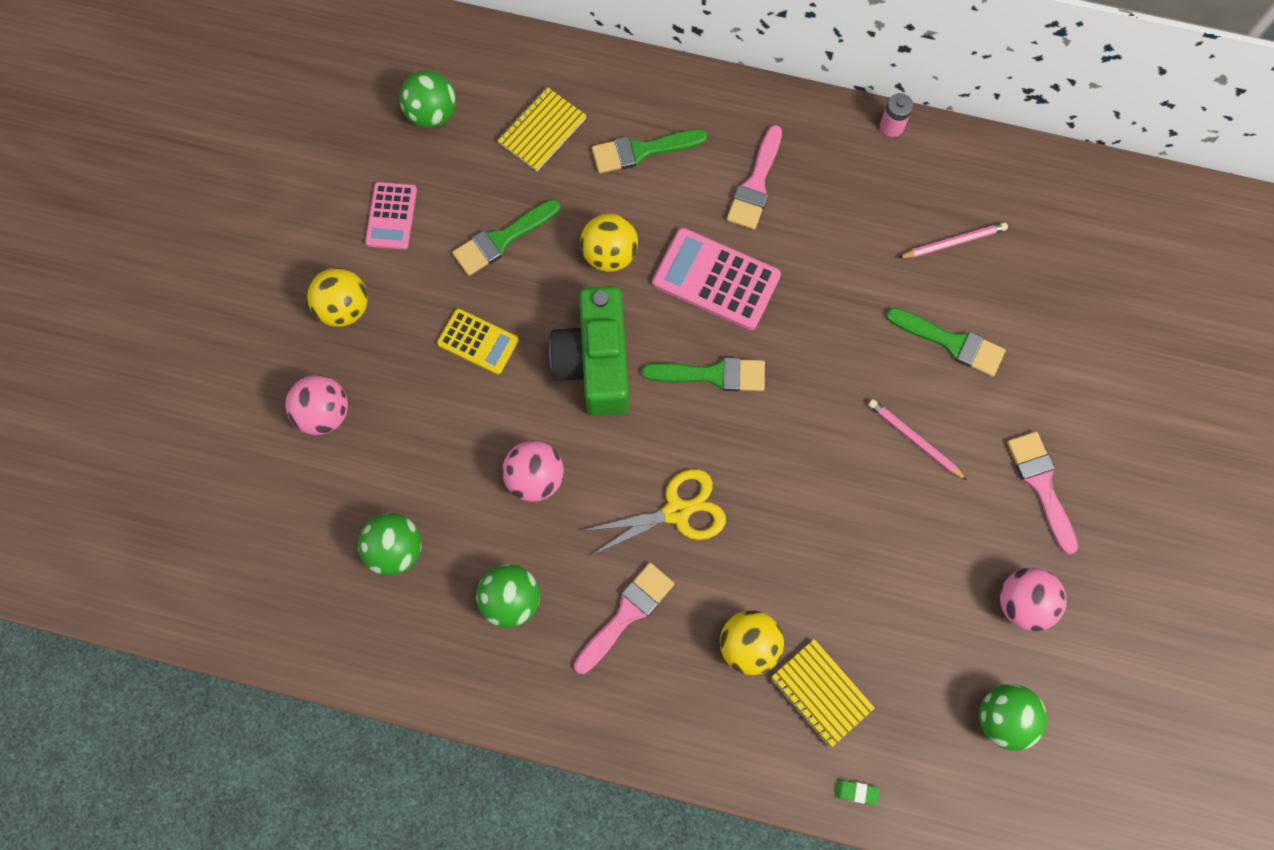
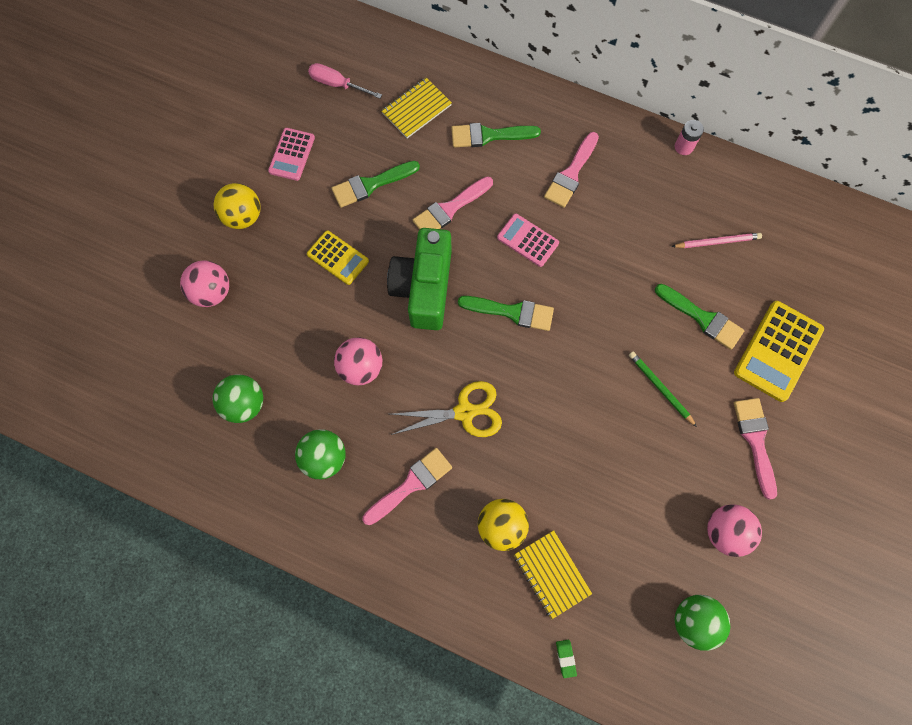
camera: 10 degrees right, 0 degrees up
green ball [400,70,456,128] -> pink screwdriver [308,63,382,99]
yellow ball [580,213,638,272] -> pink brush [413,176,493,230]
pink calculator [652,228,781,330] -> pink calculator [497,214,559,267], size x0.62
green eraser [835,779,880,805] -> green eraser turned 60 degrees clockwise [556,640,577,678]
pink pencil [868,399,967,480] -> green pencil [629,352,697,427]
none -> yellow calculator [734,301,824,402]

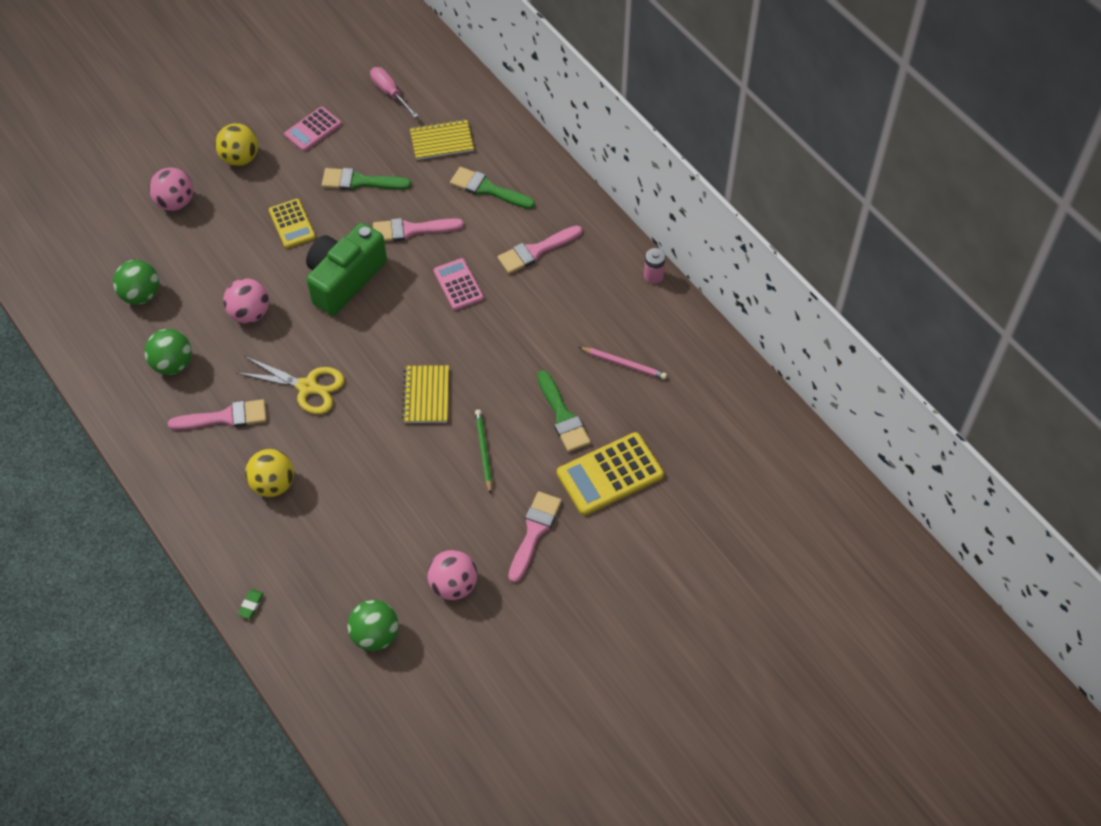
camera: 30 degrees right, 15 degrees down
green brush [458,296,554,331] -> none
yellow notebook [514,530,592,620] -> yellow notebook moved to [402,365,449,423]

